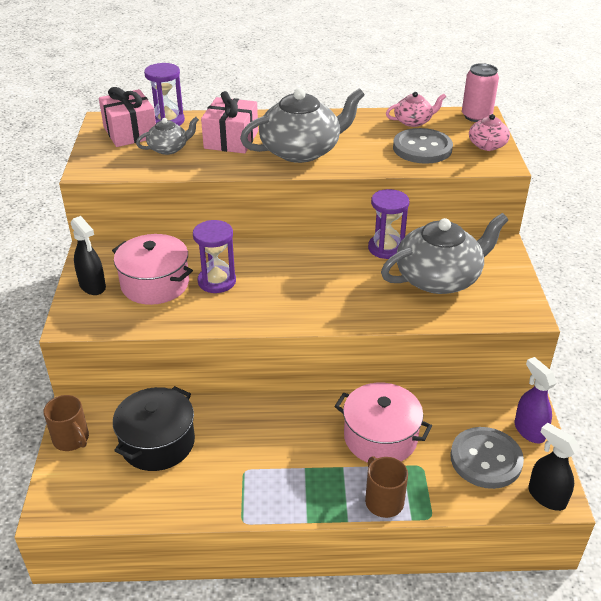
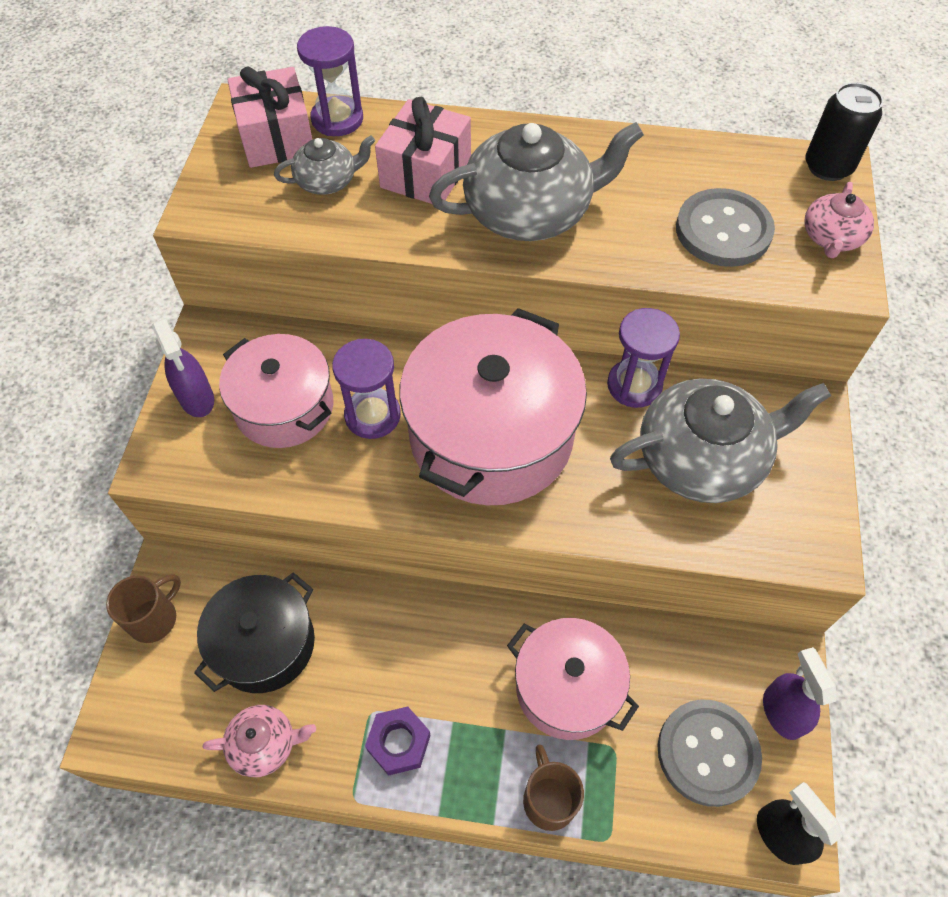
camera: 10 degrees right, 20 degrees up
brown mug [43,395,89,451] -> brown mug turned 105 degrees counterclockwise [106,574,181,643]
black spray bottle [71,216,106,295] -> purple spray bottle [152,318,214,417]
pink teapot [386,92,446,127] -> pink teapot moved to [203,705,316,777]
pink can [462,63,499,122] -> black can [806,83,883,181]
none -> purple nut [365,706,431,776]
none -> pink pot [399,308,587,505]

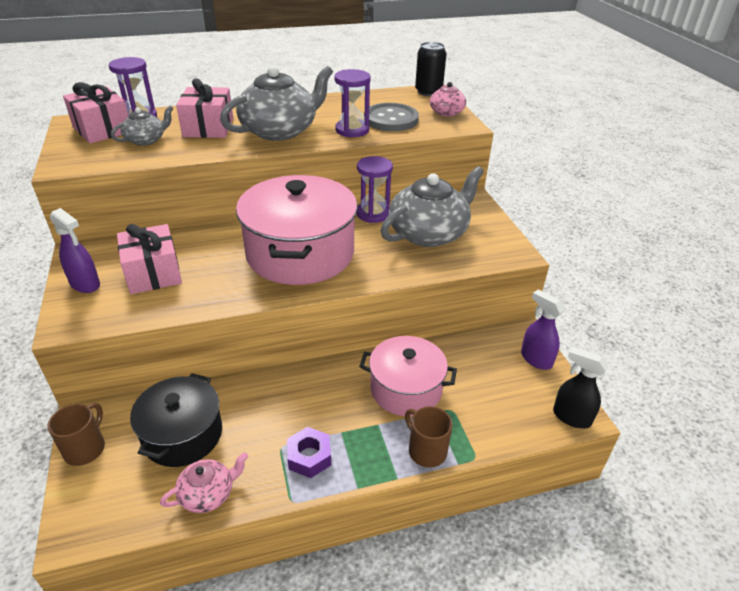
camera: 25 degrees left, 20 degrees down
pink pot [219,334,334,448] -> pink gift [117,224,182,294]
purple hourglass [332,339,401,439] -> purple hourglass moved to [335,69,370,137]
grey button [658,700,762,807] -> none

